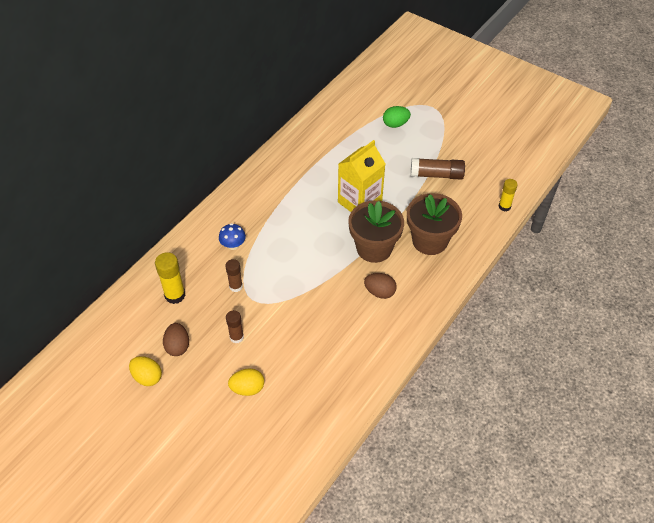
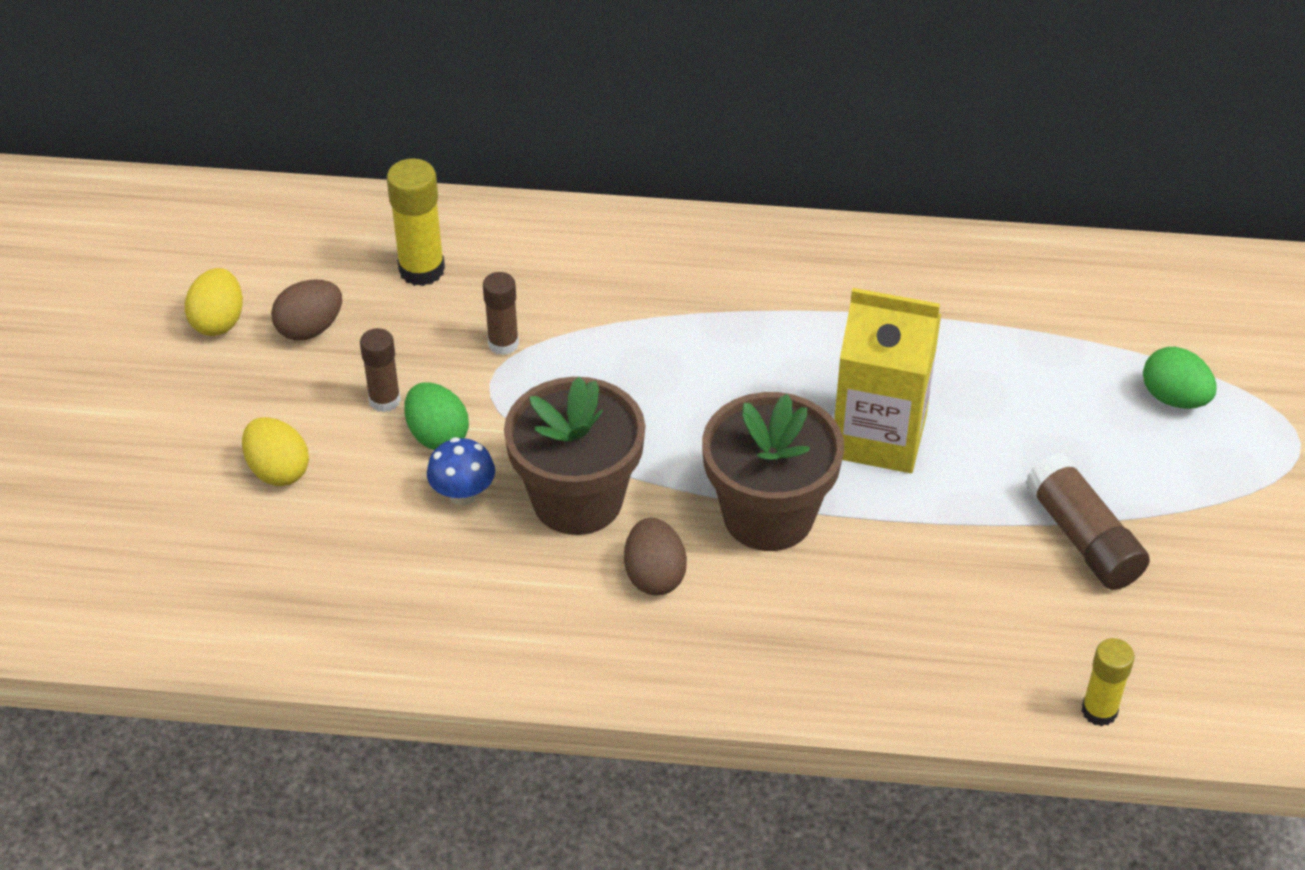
camera: 60 degrees right, 5 degrees down
blue mushroom [219,223,246,250] -> blue mushroom moved to [427,437,495,505]
brown flower pot [407,193,462,255] -> brown flower pot moved to [504,377,645,535]
none -> green egg [404,382,469,450]

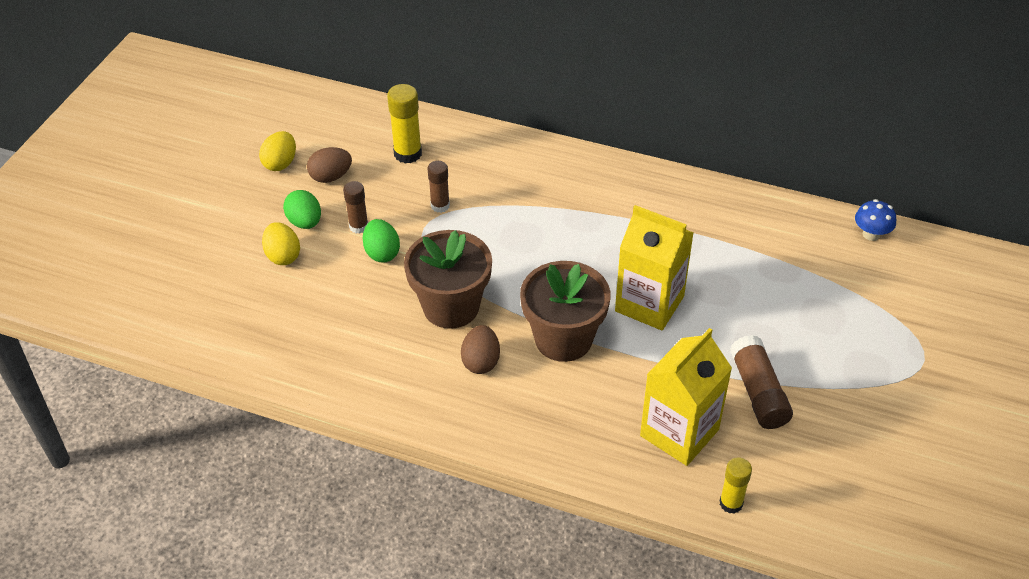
camera: 15 degrees right, 0 degrees up
blue mushroom [427,437,495,505] -> blue mushroom moved to [855,199,896,241]
green egg [1143,347,1217,409] -> green egg moved to [283,190,321,229]
none -> yellow carton [640,328,732,466]

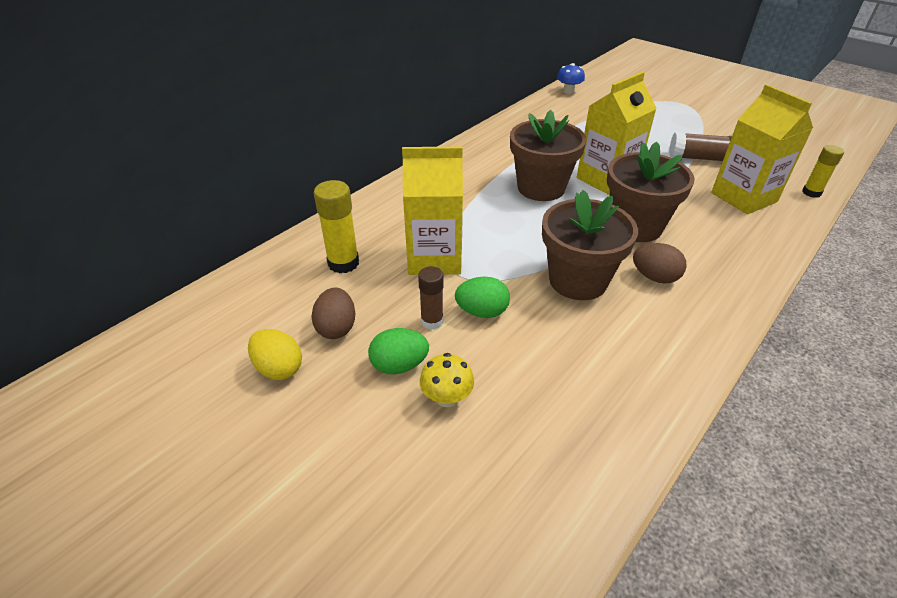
camera: 70 degrees left, 5 degrees down
yellow egg [262,222,300,265] -> yellow mushroom [420,353,474,407]
brown glue stick [427,161,450,213] -> yellow carton [402,147,463,275]
none -> brown flower pot [510,110,586,201]

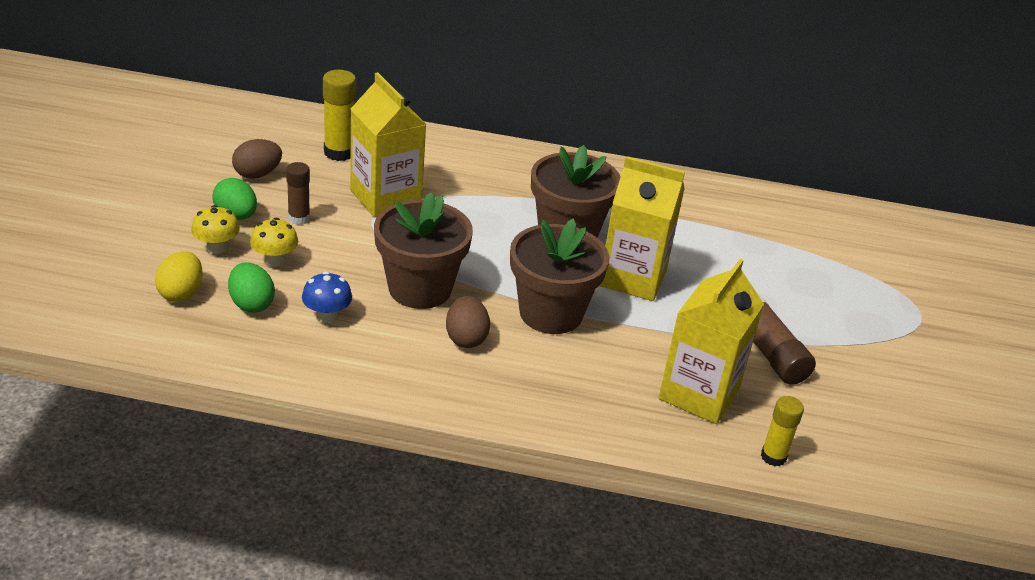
camera: 55 degrees right, 5 degrees down
yellow egg [248,329,302,380] -> yellow egg moved to [155,251,202,302]
green egg [455,277,510,318] -> green egg moved to [228,262,275,313]
blue mushroom [557,63,585,94] -> blue mushroom moved to [302,272,352,323]
none -> yellow mushroom [250,218,298,267]

